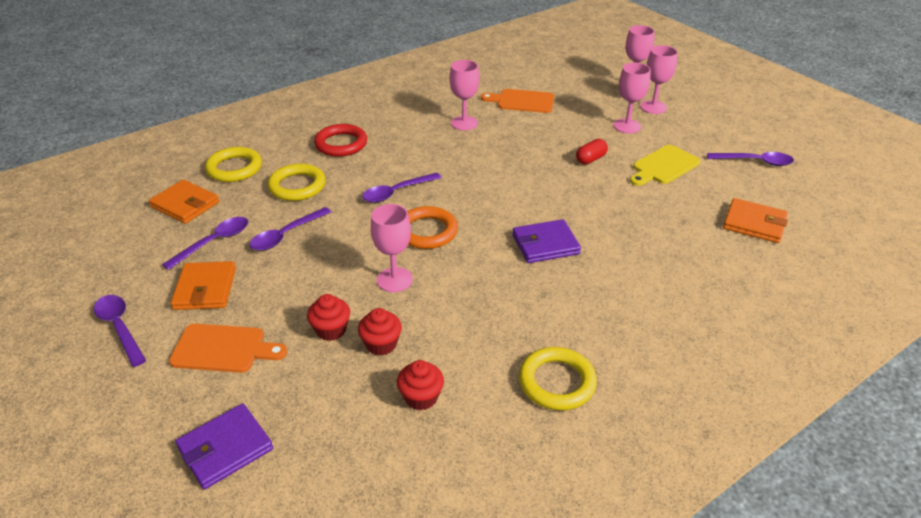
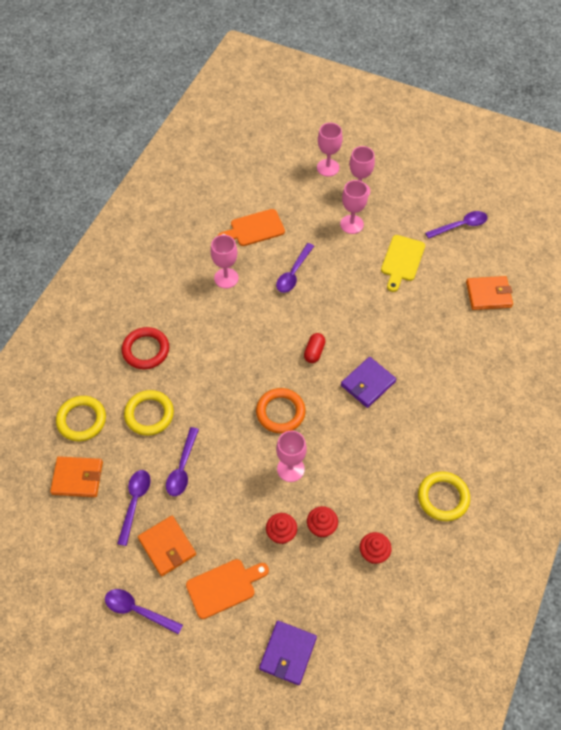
camera: 30 degrees left, 20 degrees up
purple spoon [362,173,442,203] -> purple spoon moved to [276,243,314,293]
red capsule [576,139,608,165] -> red capsule moved to [304,333,325,363]

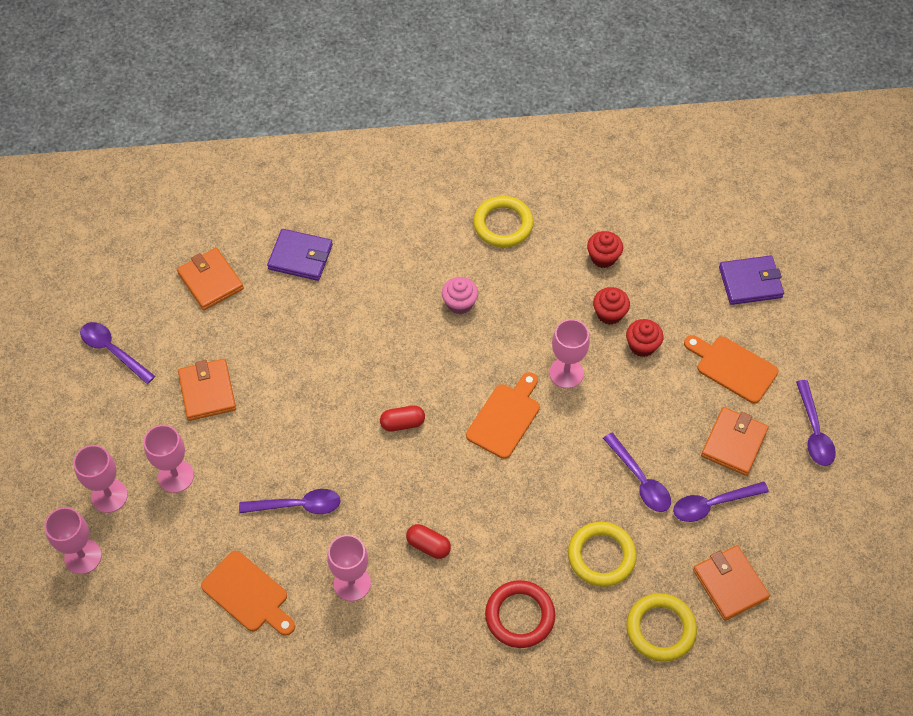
camera: 120 degrees left, 0 degrees up
purple spoon [166,427,199,496] -> purple spoon turned 75 degrees clockwise [603,433,671,512]
orange ring [256,388,306,433] -> orange cutting board [466,372,540,459]
purple wallet [341,357,396,408] -> purple wallet moved to [267,229,333,281]
yellow cutting board [381,235,425,292] -> orange wallet [178,359,236,421]
none -> red capsule [406,524,451,559]
none -> pink cupcake [442,277,478,314]

